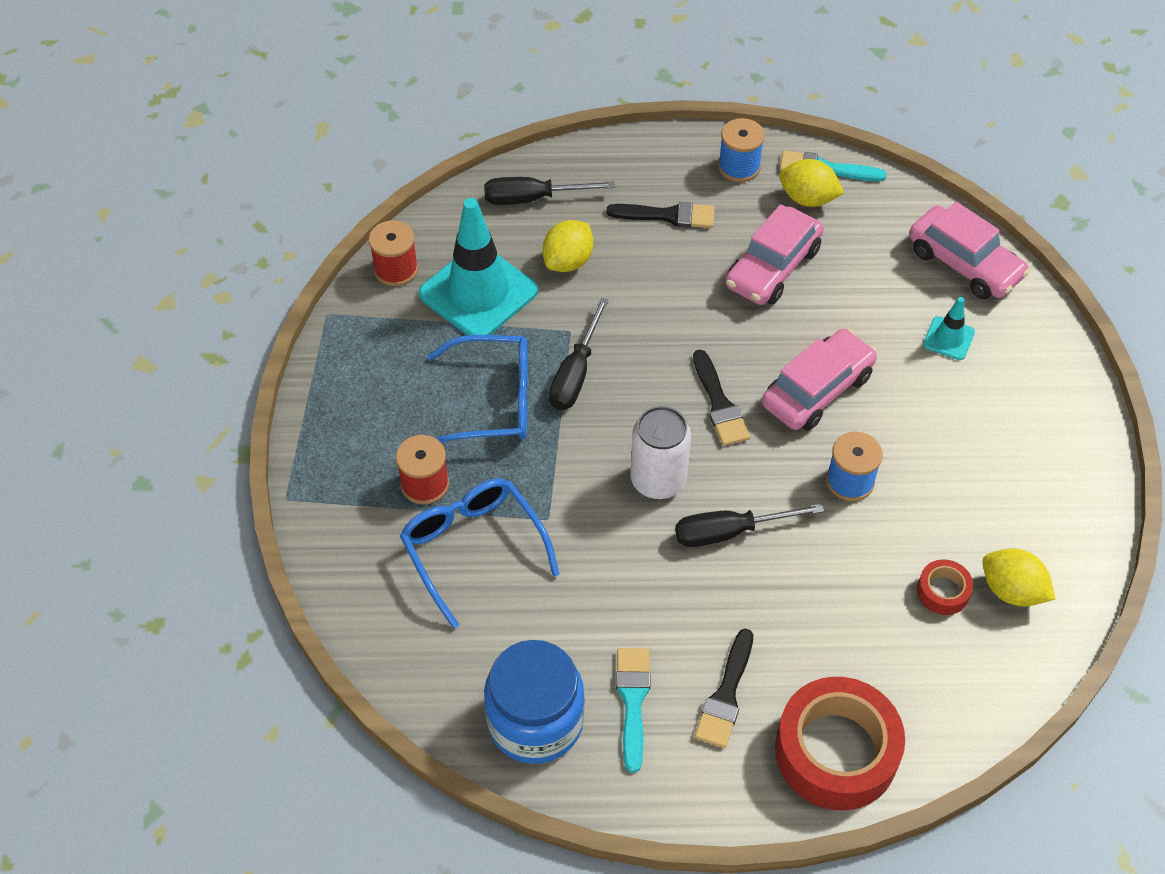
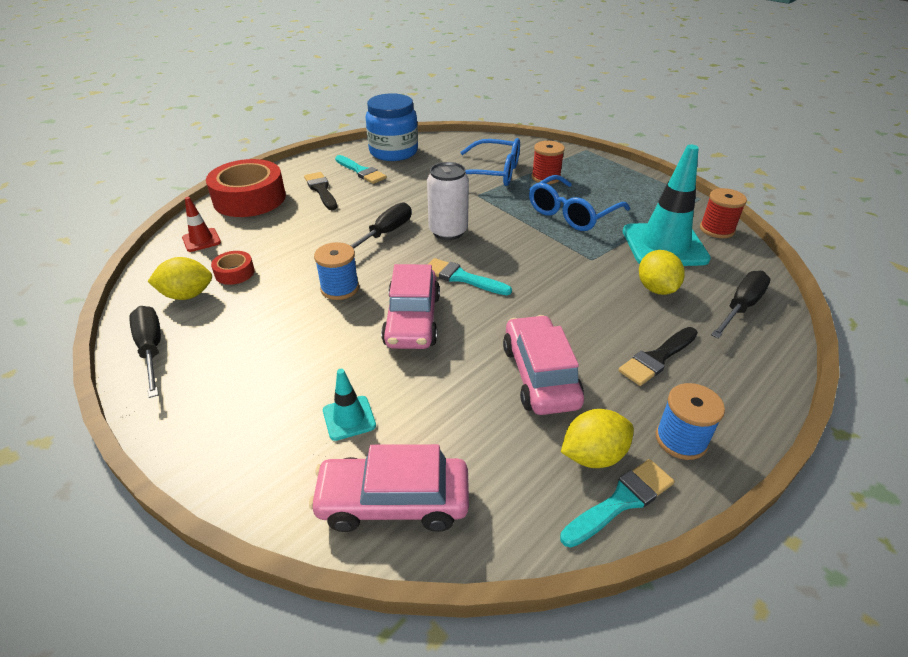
camera: 135 degrees right, 15 degrees down
black screwdriver [549,298,609,410] -> black screwdriver moved to [130,306,161,398]
black brush [693,350,750,446] -> turquoise brush [428,258,512,295]
none -> red traffic cone [182,197,221,252]

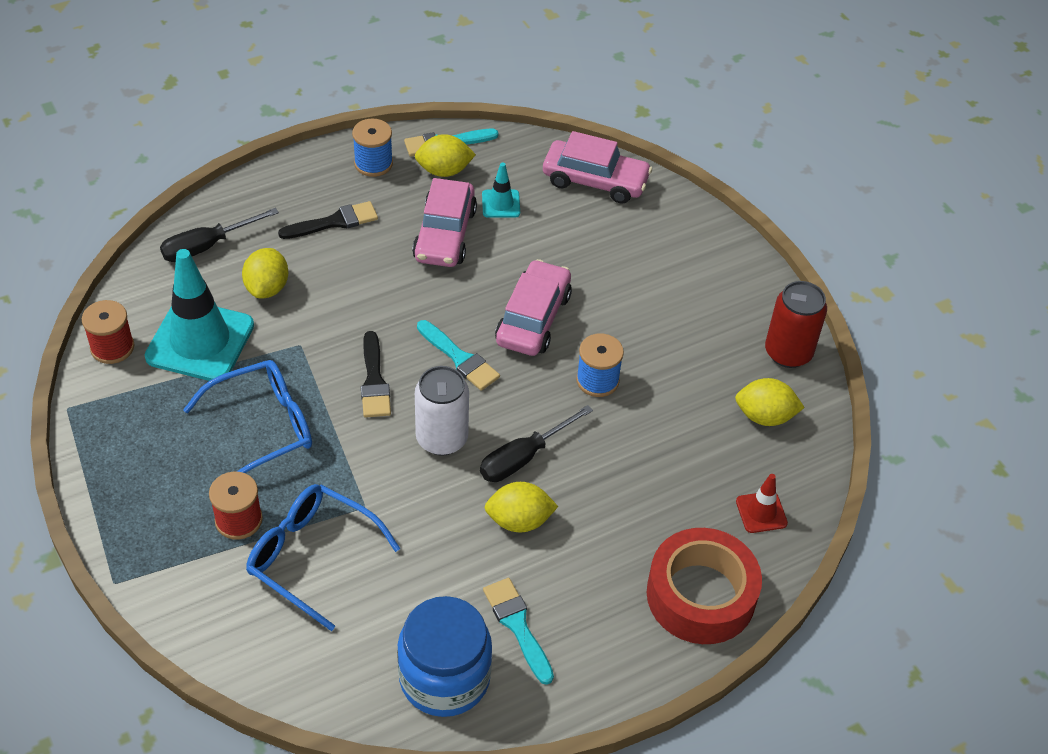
camera: 165 degrees left, 10 degrees up
black screwdriver [130,306,161,398] -> red can [765,281,827,368]
red tape [211,251,255,285] -> none
black brush [304,172,337,210] -> black brush moved to [361,331,391,417]
turquoise traffic cone [323,369,376,441] -> turquoise traffic cone moved to [482,162,520,218]
none -> yellow lemon [484,482,558,532]

